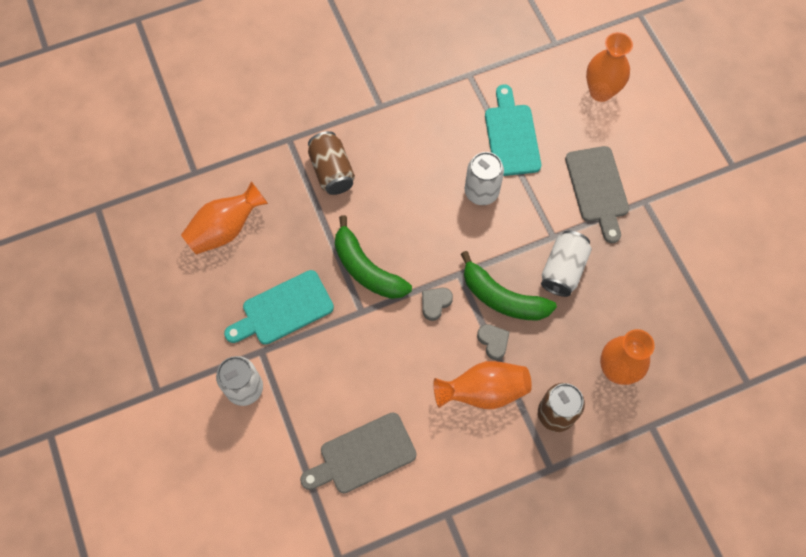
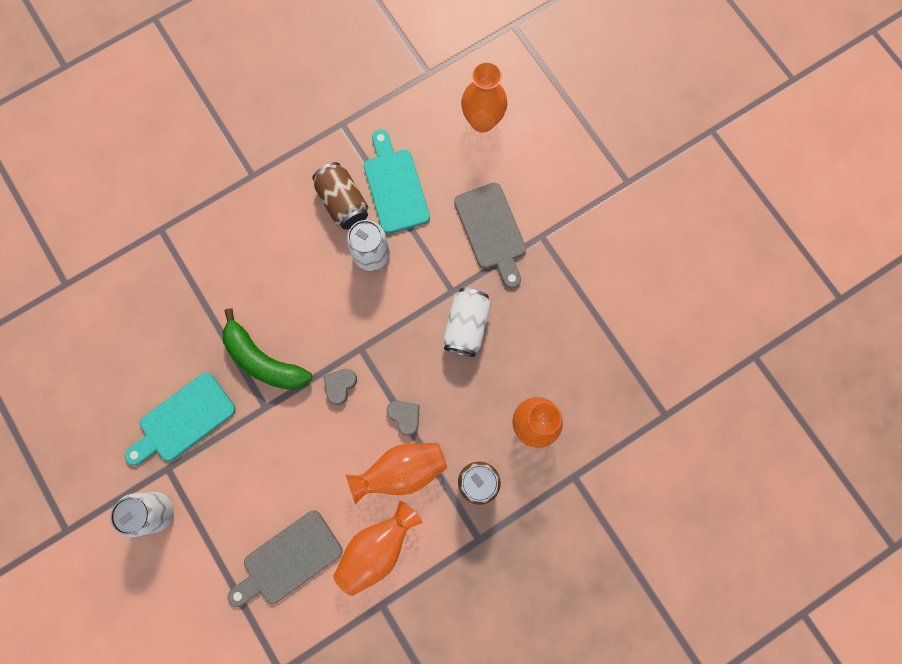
camera: 10 degrees left, 10 degrees up
orange vase [181,182,268,255] -> orange vase moved to [333,501,422,596]
brown can [308,131,355,195] -> brown can moved to [313,162,368,230]
green banana [461,251,557,320] -> none

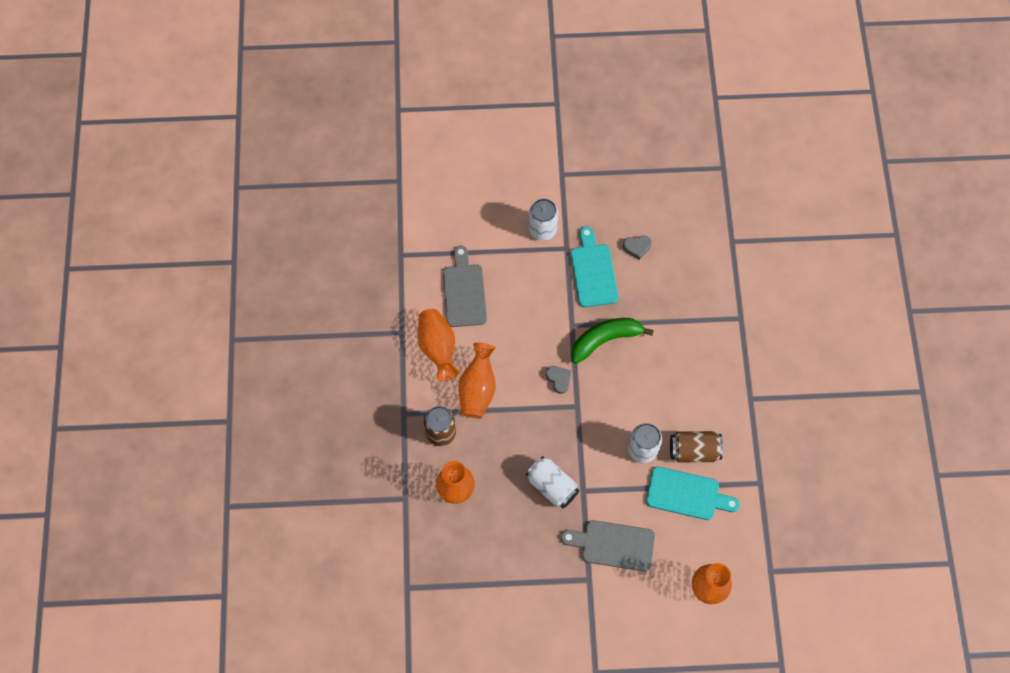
camera: 120 degrees right, 10 degrees down
grey heart [387,400,419,436] -> grey heart moved to [623,235,651,260]

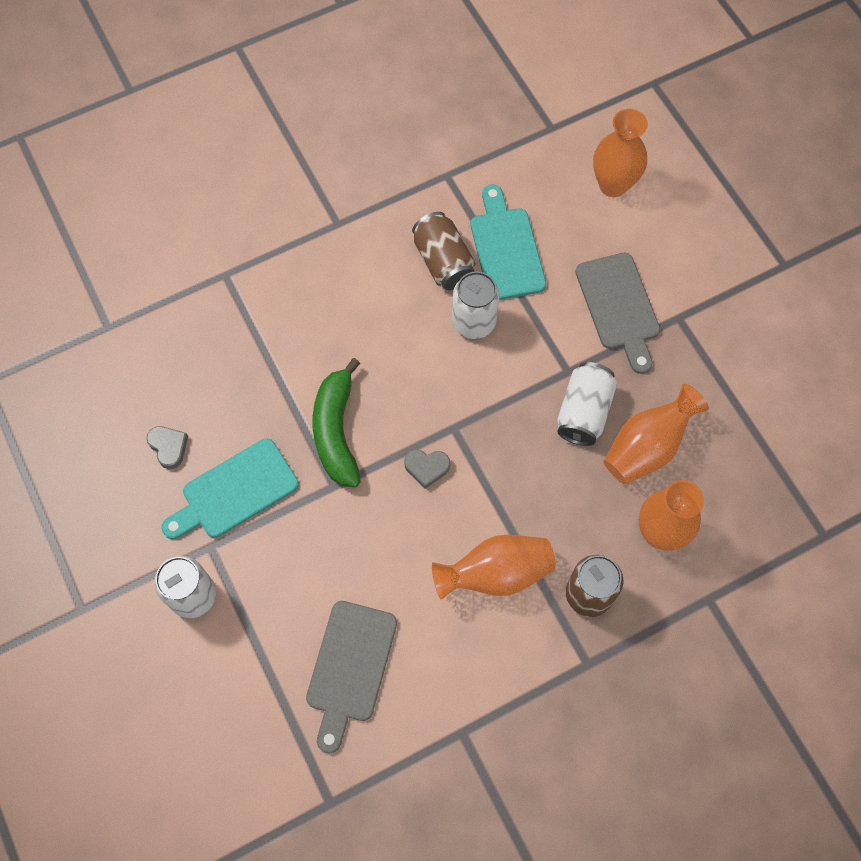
camera: 115 degrees left, 0 degrees up
orange vase [418,308,459,381] -> orange vase moved to [603,384,709,484]
grey cutting board [443,246,487,327] -> grey cutting board turned 45 degrees counterclockwise [306,601,397,753]
grey heart [546,366,571,394] -> grey heart turned 120 degrees counterclockwise [404,449,450,489]
green banana [571,318,654,364] -> green banana turned 45 degrees clockwise [313,358,361,487]

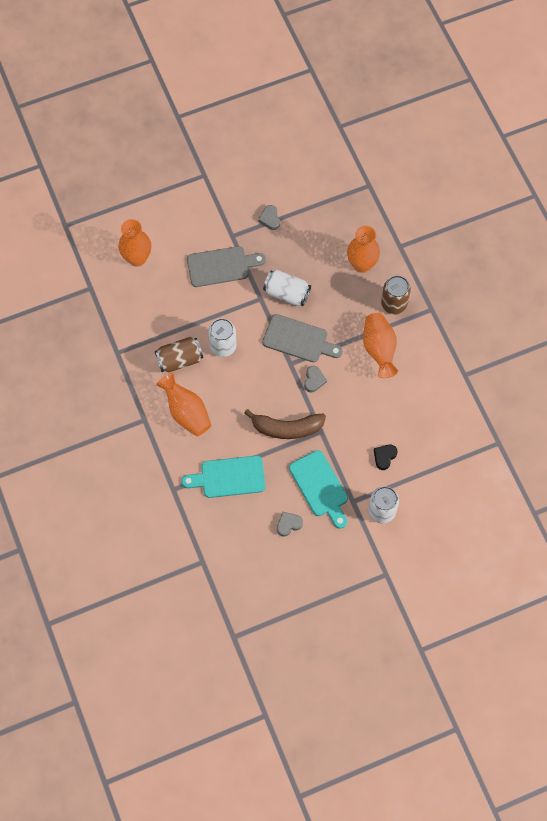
camera: 85 degrees left, 0 degrees up
grey cutting board [306,601,397,753] -> grey cutting board moved to [262,314,343,362]
green banana [313,358,361,487] -> brown banana [244,409,326,439]
turquoise cutting board [471,185,546,300] -> turquoise cutting board moved to [181,456,265,498]
orange vase [603,384,709,484] -> orange vase moved to [156,372,211,436]
none -> grey heart [258,205,280,230]
none -> black heart [374,444,397,470]

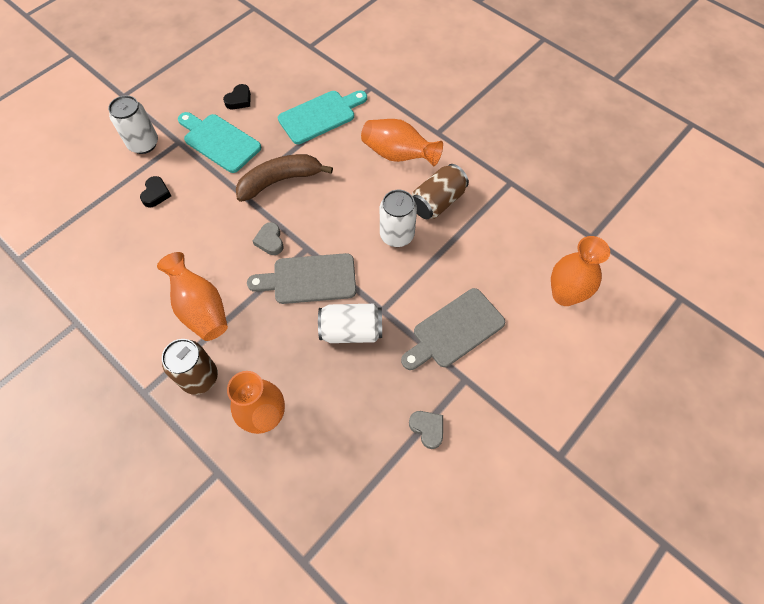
camera: 155 degrees right, 5 degrees down
grey heart [277,512,303,537] -> black heart [223,84,251,109]

